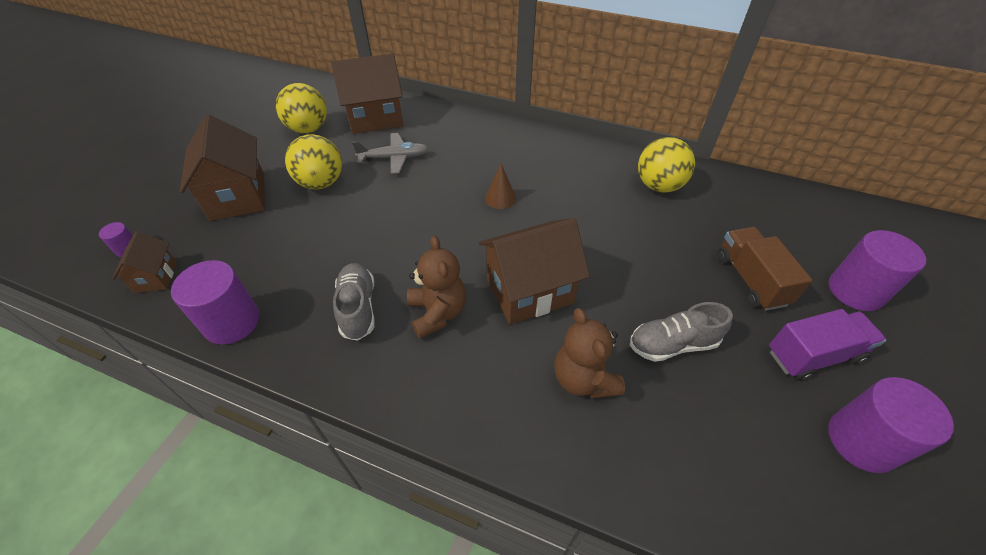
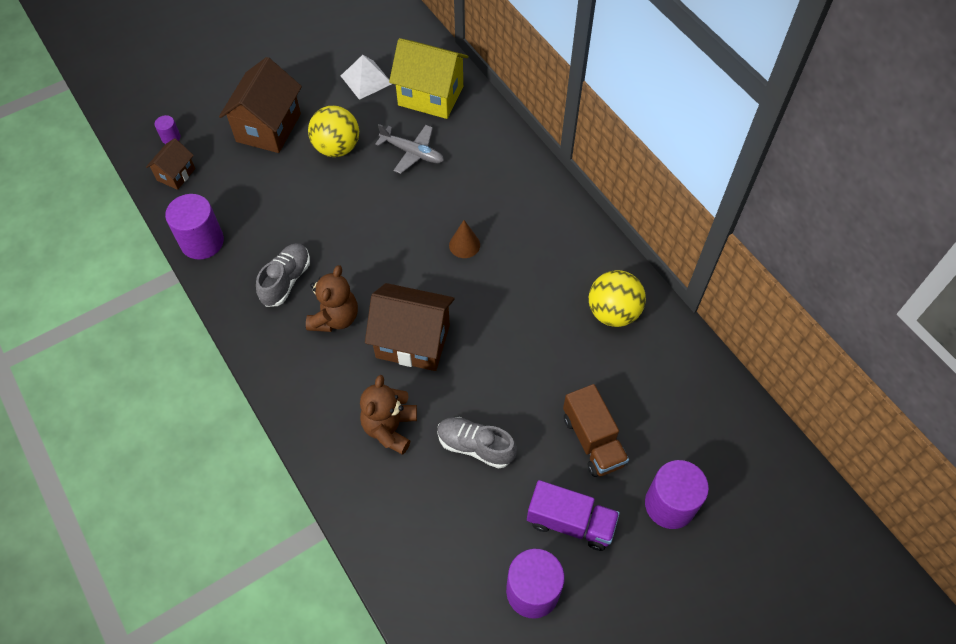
camera: 35 degrees right, 10 degrees up
yellow ball [276,83,327,133] -> white pyramid [341,55,392,100]
brown house [331,53,403,134] -> yellow house [389,38,468,119]
brown truck [717,227,812,311] -> brown truck turned 135 degrees clockwise [563,384,629,477]

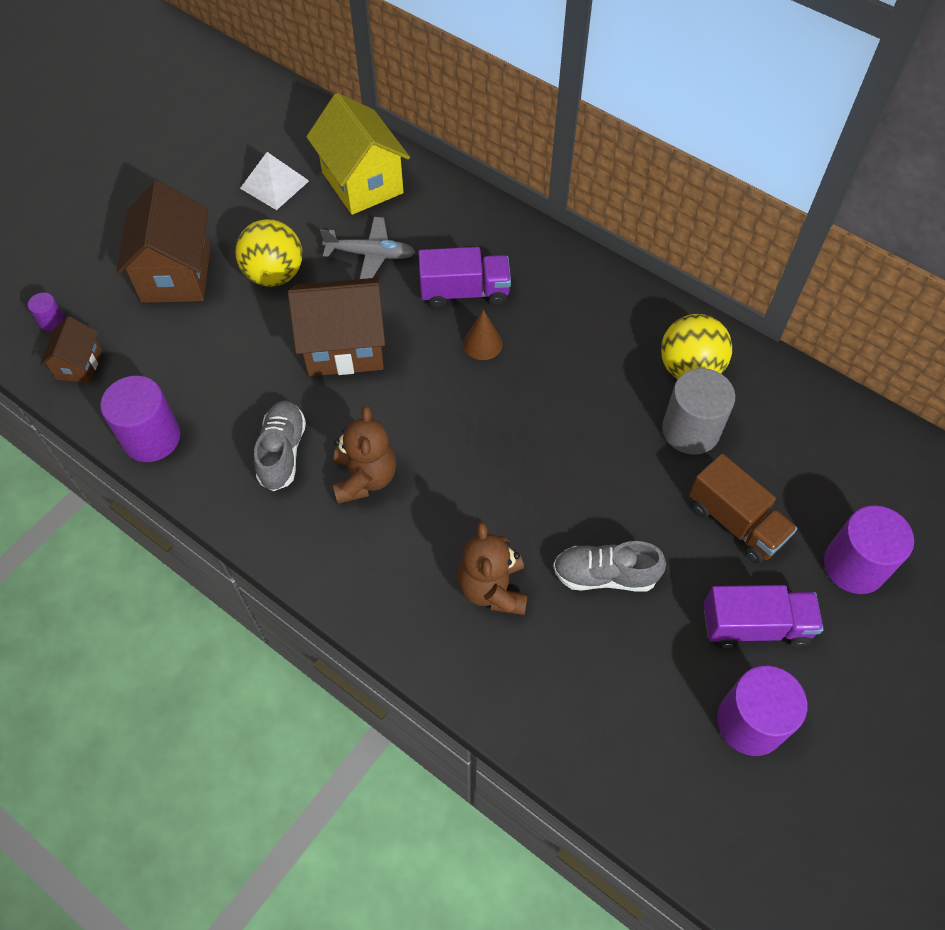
camera: 20 degrees left, 0 degrees up
brown house [365,283,454,371] -> brown house moved to [288,278,385,376]
yellow house [389,38,468,119] -> yellow house turned 60 degrees clockwise [306,93,410,215]
none -> purple truck [418,247,511,308]
none -> grey cylinder [662,368,735,455]

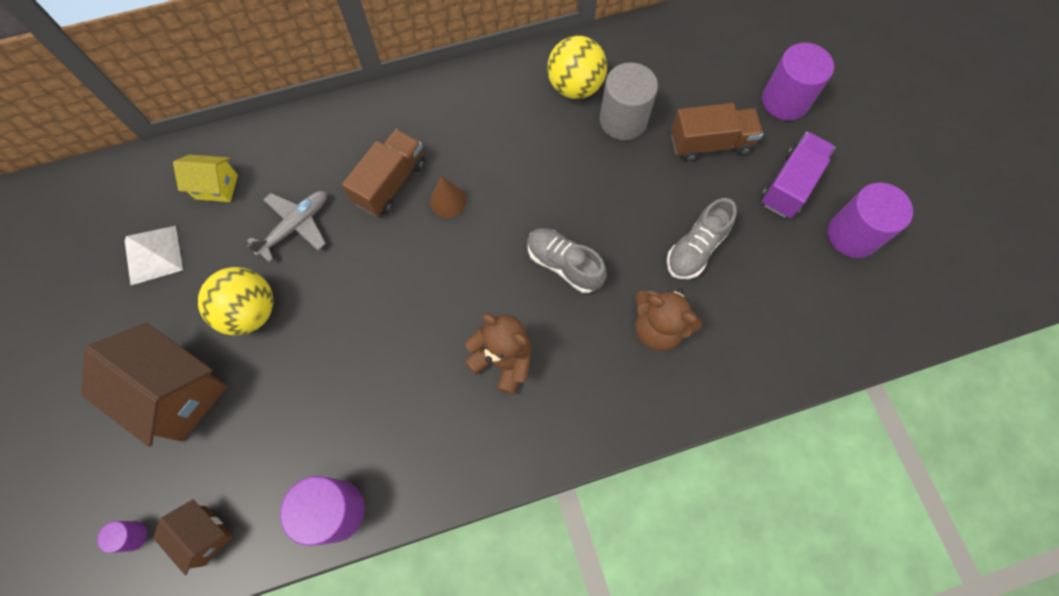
camera: 55 degrees left, 10 degrees up
grey shoe [254,400,306,491] -> grey shoe moved to [528,228,607,293]
brown house [288,278,385,376] -> none
yellow house [306,93,410,215] -> yellow house [173,154,238,202], size x0.54
purple truck [418,247,511,308] -> brown truck [342,129,425,216]

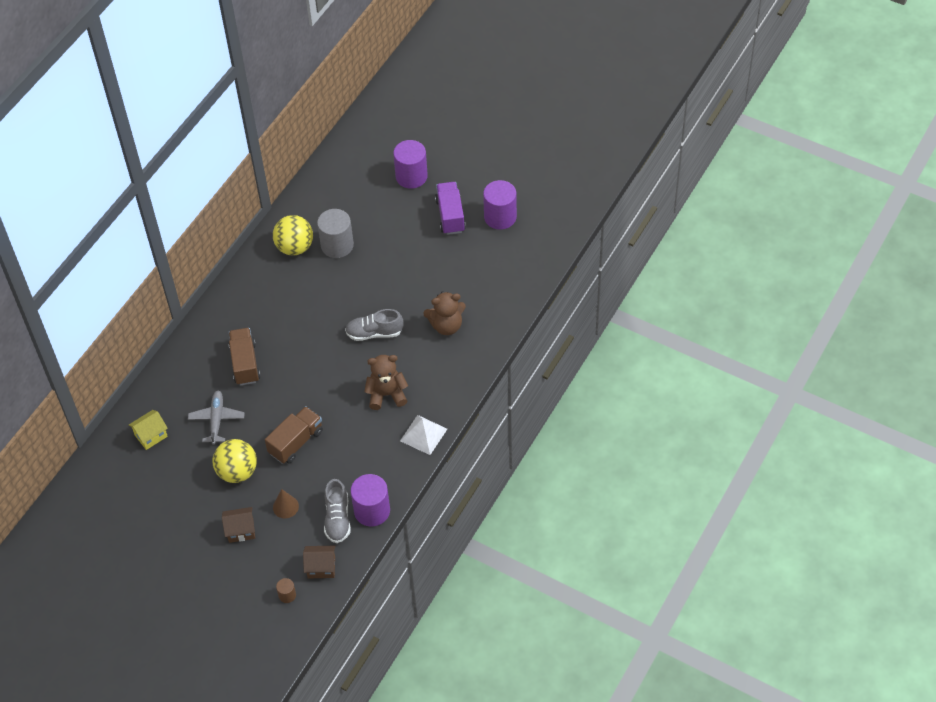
camera: 40 degrees left, 15 degrees down
brown house [81,323,227,447] -> brown house [222,507,255,543], size x0.54
purple cylinder [97,521,147,553] -> brown cylinder [276,578,296,603]
white pyramid [125,226,183,285] -> white pyramid moved to [400,415,447,455]
brown cone [430,176,466,218] -> brown cone moved to [273,489,299,518]
grey shoe [667,198,737,279] -> grey shoe moved to [324,479,351,543]
brown truck [671,103,763,161] -> brown truck moved to [265,406,323,464]

